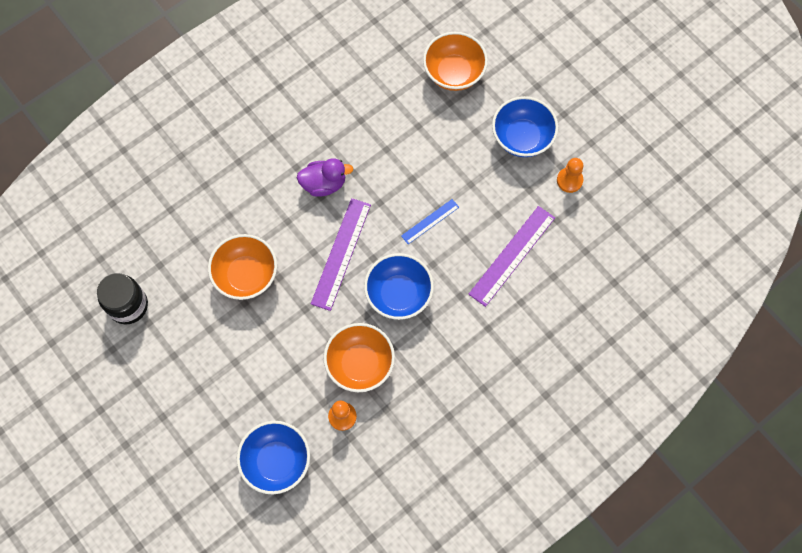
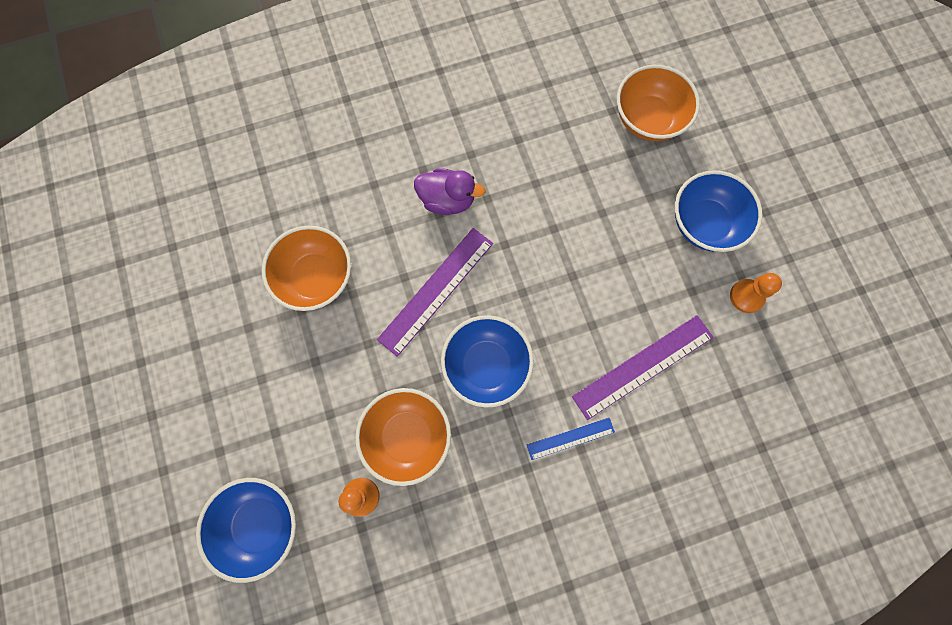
camera: 20 degrees right, 5 degrees up
black jar [97,273,148,324] -> none
blue ruler [401,199,459,244] -> blue ruler moved to [527,418,615,460]

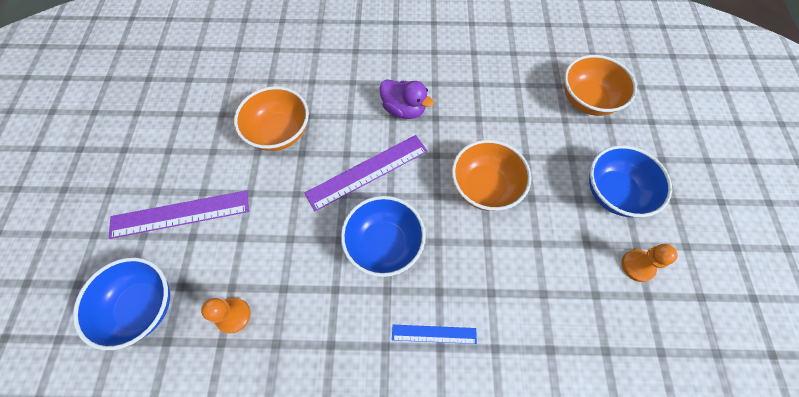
camera: 20 degrees right, 10 degrees down
orange bowl [355,388,451,486] -> orange bowl moved to [452,140,531,211]
purple ruler [572,315,713,420] -> purple ruler moved to [109,190,249,239]

